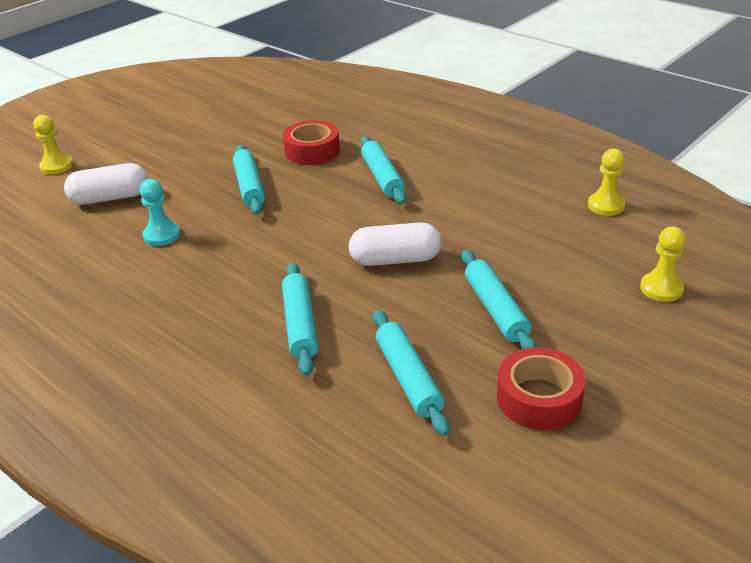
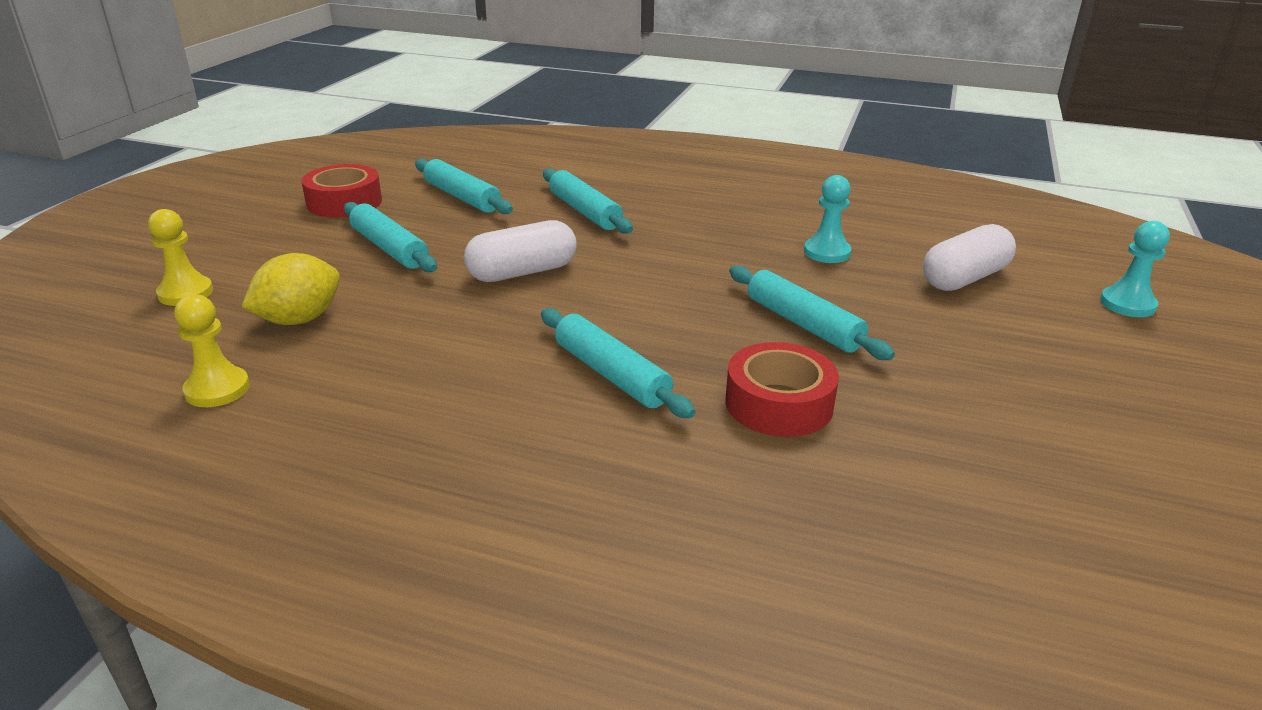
camera: 155 degrees right, 5 degrees down
yellow pawn [33,115,73,174] -> turquoise pawn [1100,221,1170,317]
none -> yellow lemon [242,253,340,325]

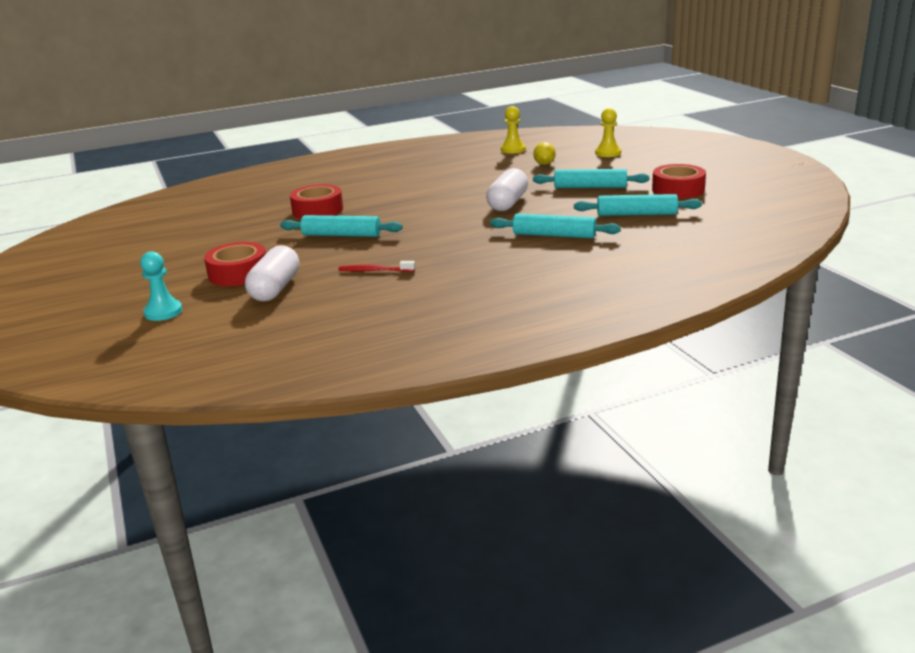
camera: 140 degrees right, 5 degrees down
yellow lemon [242,253,340,325] -> yellow lemon [533,142,556,165], size x0.65
turquoise rolling pin [541,308,695,418] -> none
turquoise pawn [804,175,851,263] -> red toothbrush [338,261,415,272]
none -> red tape [204,242,266,286]

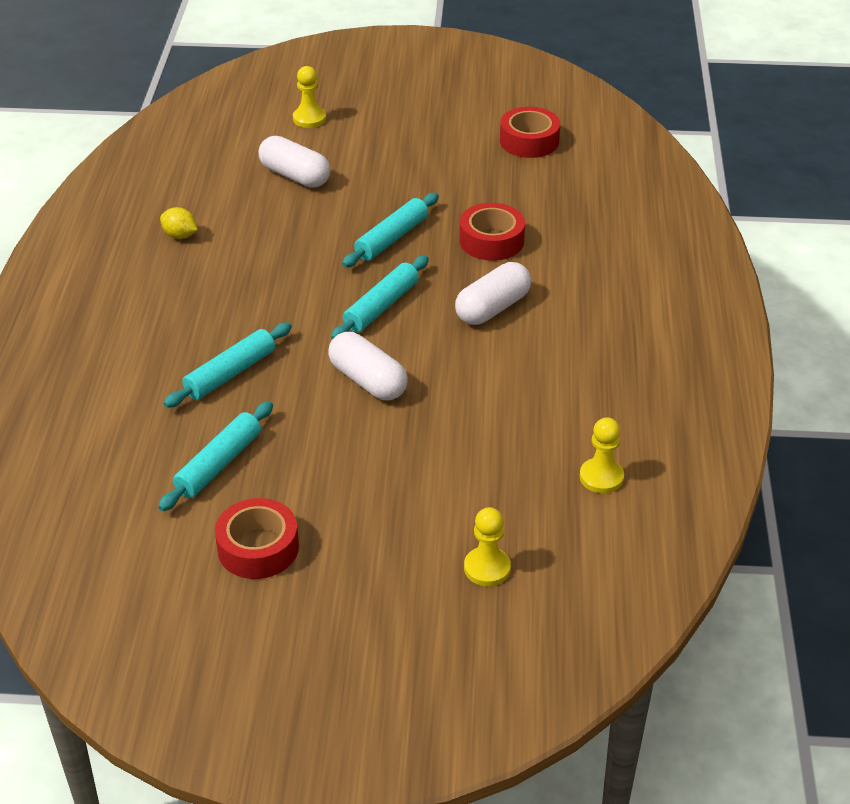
camera: 115 degrees right, 15 degrees up
turquoise pawn [140,251,183,321] -> yellow pawn [293,66,326,128]
red tape [204,242,266,286] -> red tape moved to [500,107,560,158]
red toothbrush [338,261,415,272] -> none
yellow lemon [533,142,556,165] -> yellow lemon moved to [160,207,198,239]
turquoise rolling pin [533,169,649,188] -> turquoise rolling pin moved to [331,255,429,339]
none -> white capsule [455,262,531,325]

